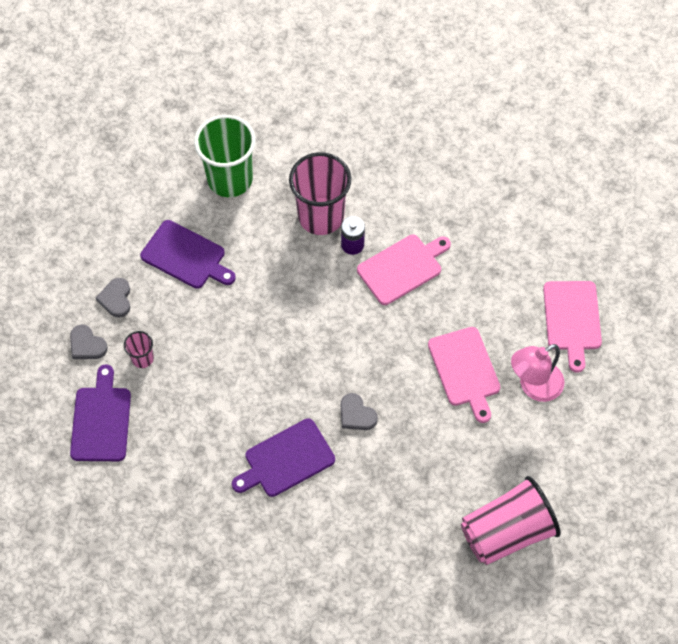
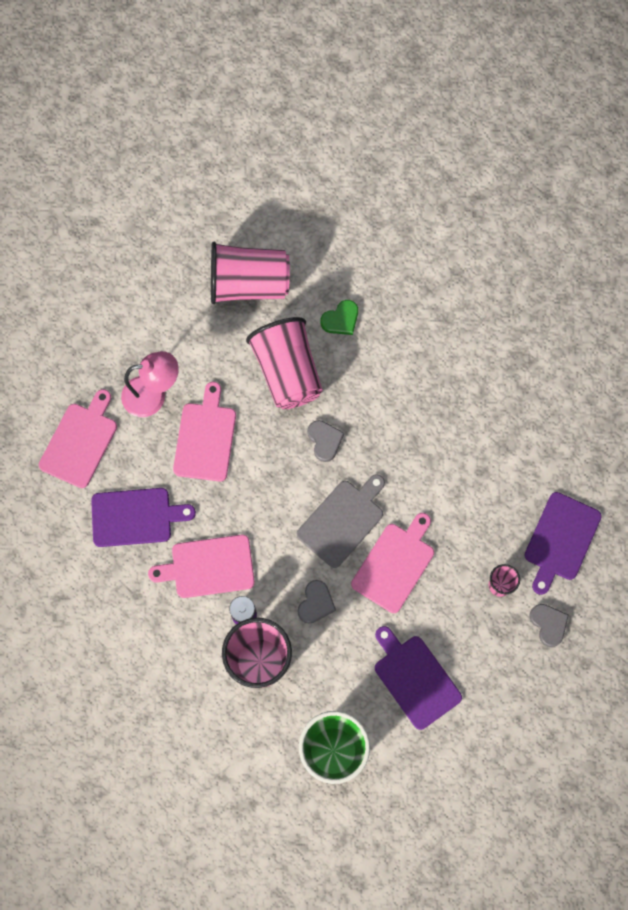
camera: 155 degrees left, 10 degrees up
grey heart [96,278,131,318] -> grey heart moved to [298,580,336,624]
purple cutting board [232,418,335,497] -> purple cutting board moved to [91,488,196,547]
none -> pink cup [246,317,323,409]
none -> grey cutting board [297,474,385,568]
none -> green heart [320,300,358,335]
none -> pink cutting board [351,513,434,613]

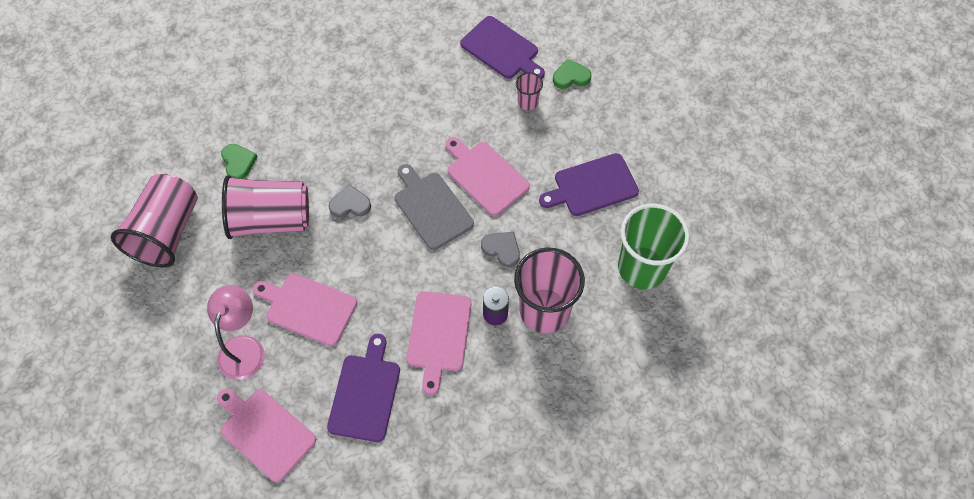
camera: 75 degrees left, 10 degrees down
grey heart [529,604,569,647] -> green heart [553,59,591,89]

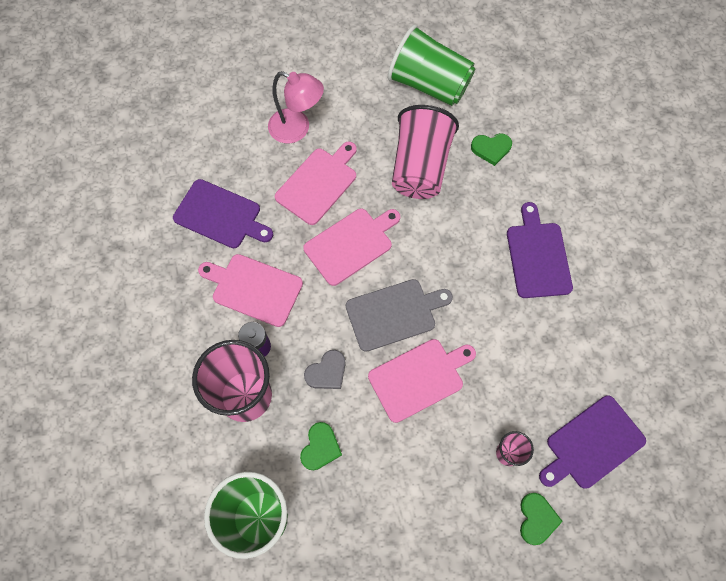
camera: 105 degrees right, 5 degrees up
pink cup [111,174,198,267] -> green cup [388,24,475,106]
pink cutting board [217,389,316,482] -> pink cutting board moved to [303,208,400,286]
grey heart [329,184,371,218] -> none
purple cutting board [539,153,639,216] -> purple cutting board moved to [507,202,573,298]
none -> green heart [300,422,342,470]

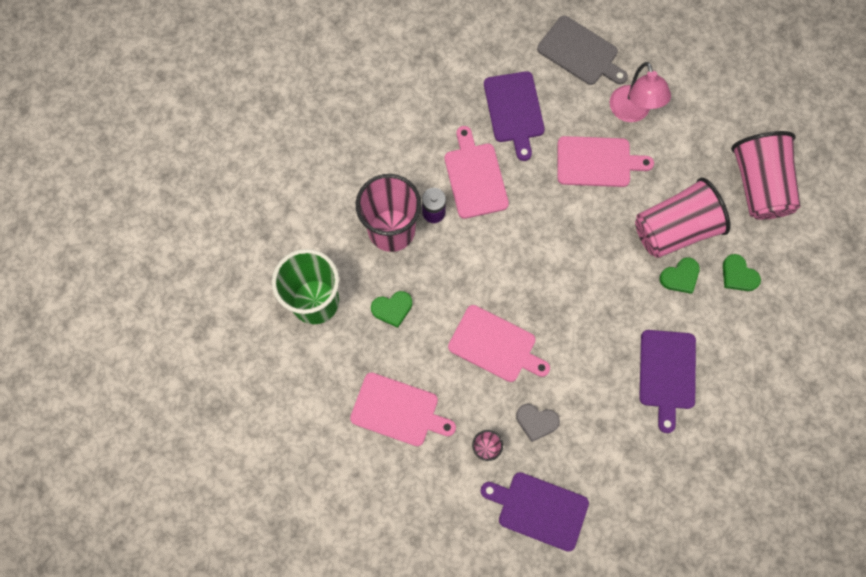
camera: 55 degrees right, 5 degrees up
pink cutting board [303,208,400,286] -> pink cutting board moved to [350,373,456,446]
grey heart [304,350,346,389] -> grey heart moved to [516,404,560,442]
grey cutting board [346,279,453,352] -> grey cutting board moved to [537,16,628,85]
green cup [388,24,475,106] -> pink cup [731,131,801,220]
purple cutting board [507,202,573,298] -> purple cutting board turned 135 degrees clockwise [639,330,696,433]
green heart [520,493,563,545] -> green heart moved to [660,257,700,294]

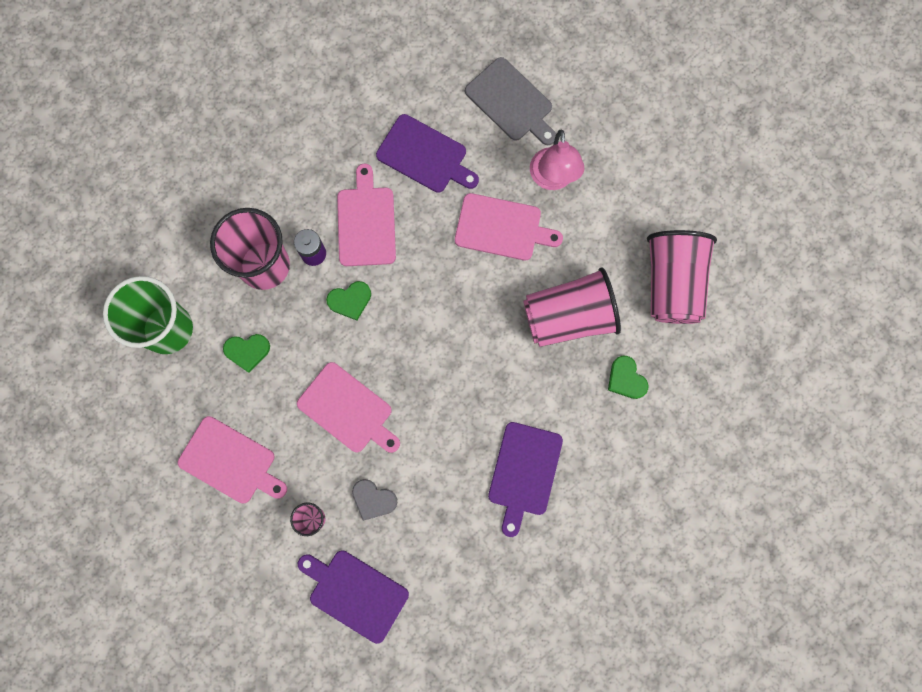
camera: 10 degrees right, 5 degrees up
purple cutting board [484,71,545,161] -> purple cutting board turned 60 degrees counterclockwise [376,114,479,193]
green heart [660,257,700,294] -> green heart moved to [326,281,371,321]

